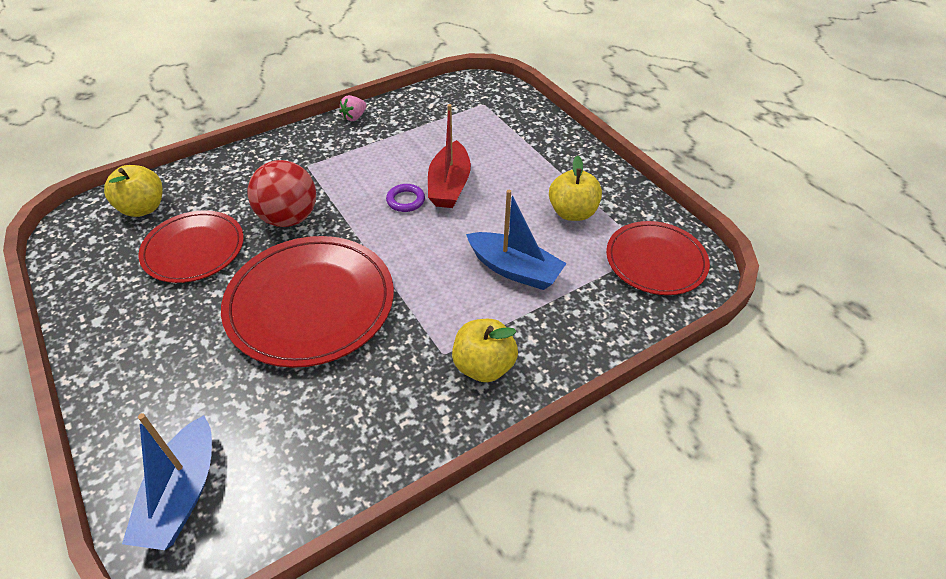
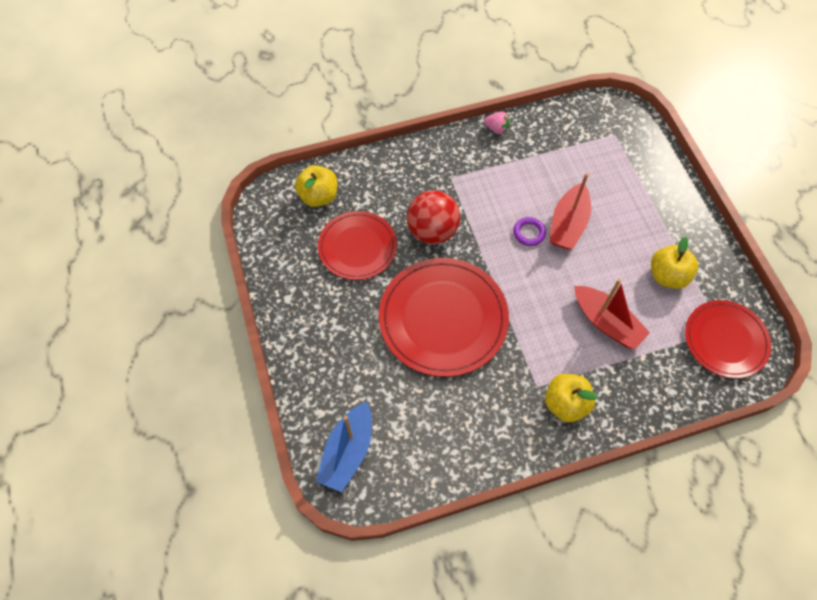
camera: 15 degrees right, 15 degrees up
pink strawberry [340,95,367,121] -> pink strawberry turned 120 degrees counterclockwise [484,112,510,134]
blue boat [466,190,567,290] -> red boat [574,279,650,350]

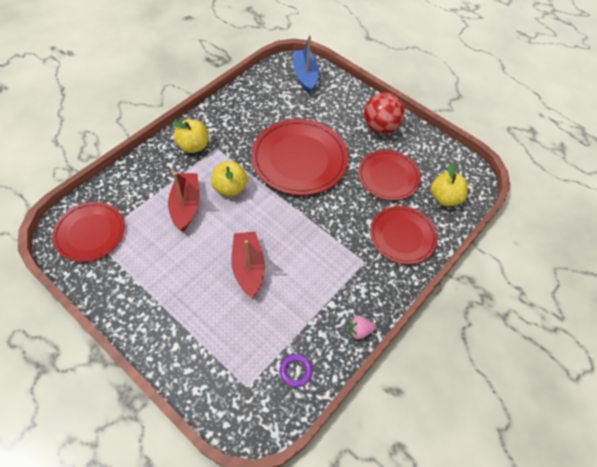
camera: 145 degrees right, 5 degrees down
red ball [407,190,460,244] -> red ball moved to [364,93,405,134]
purple ring [513,217,546,246] -> purple ring moved to [279,354,313,387]
red boat [574,279,650,350] -> red boat turned 75 degrees clockwise [168,172,200,232]
yellow apple [651,236,698,289] -> yellow apple moved to [211,161,248,197]
none -> red plate [370,206,438,264]

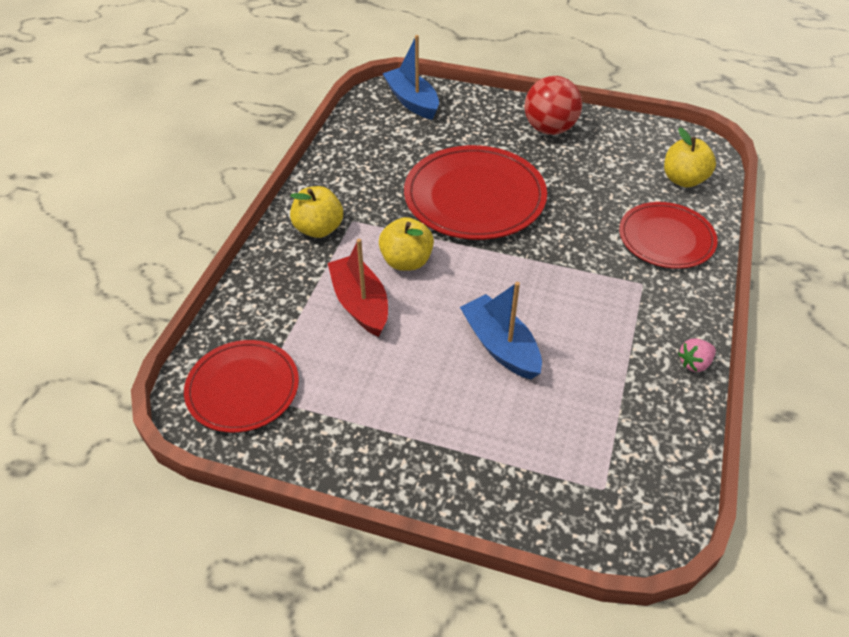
camera: 20 degrees left, 10 degrees down
red boat [231,231,265,298] -> blue boat [460,282,542,379]
purple ring [279,354,313,387] -> none
red plate [358,150,421,200] -> none

